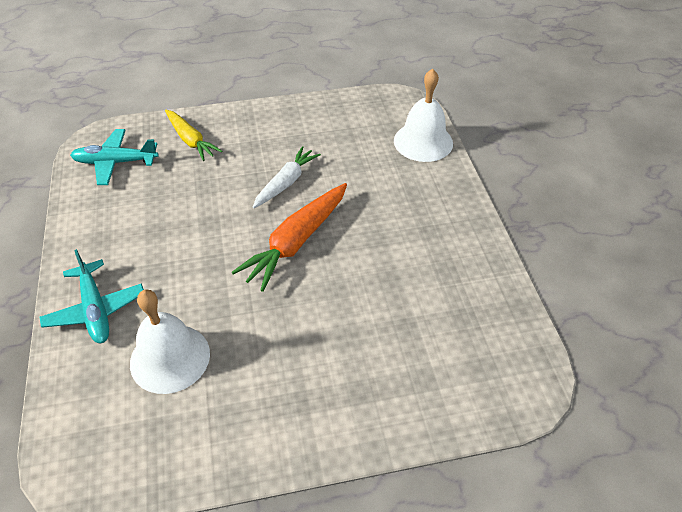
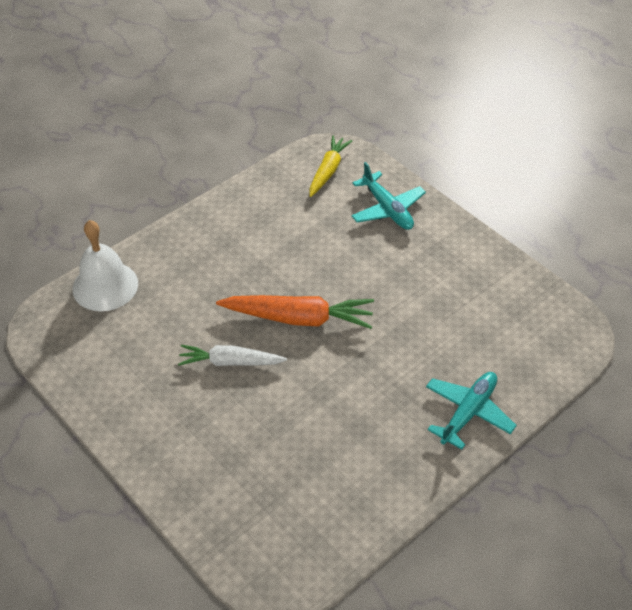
camera: 120 degrees left, 0 degrees up
turquoise plane [70,129,159,185] -> turquoise plane moved to [351,162,426,230]
white bell [130,289,210,394] -> none
yellow carrot [165,110,222,161] -> yellow carrot moved to [309,136,352,197]

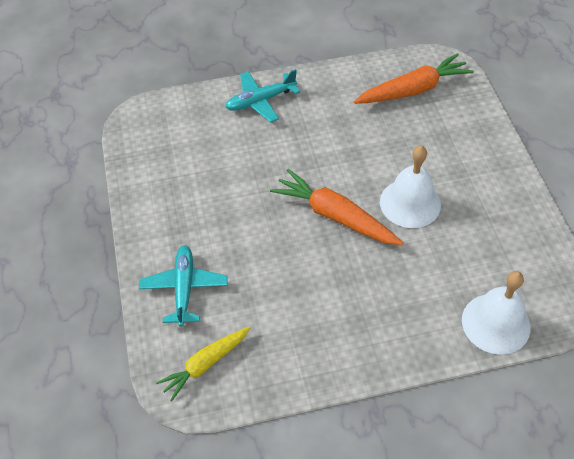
camera: 150 degrees left, 5 degrees up
white carrot [178,345,287,366] -> white bell [380,146,441,228]
none -> orange carrot [354,53,474,104]

